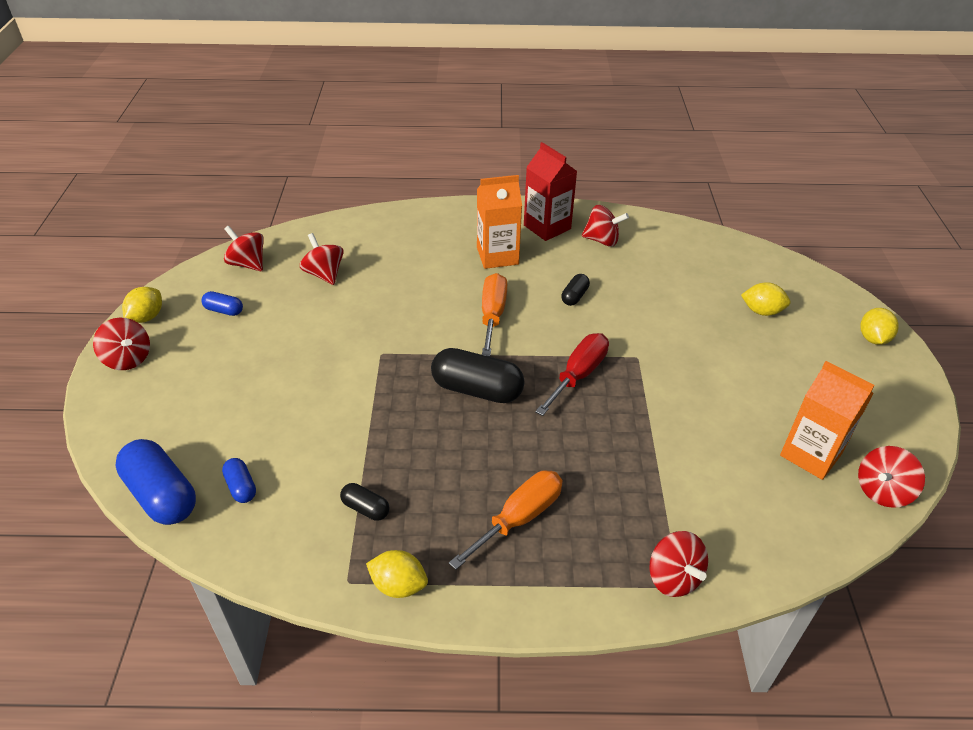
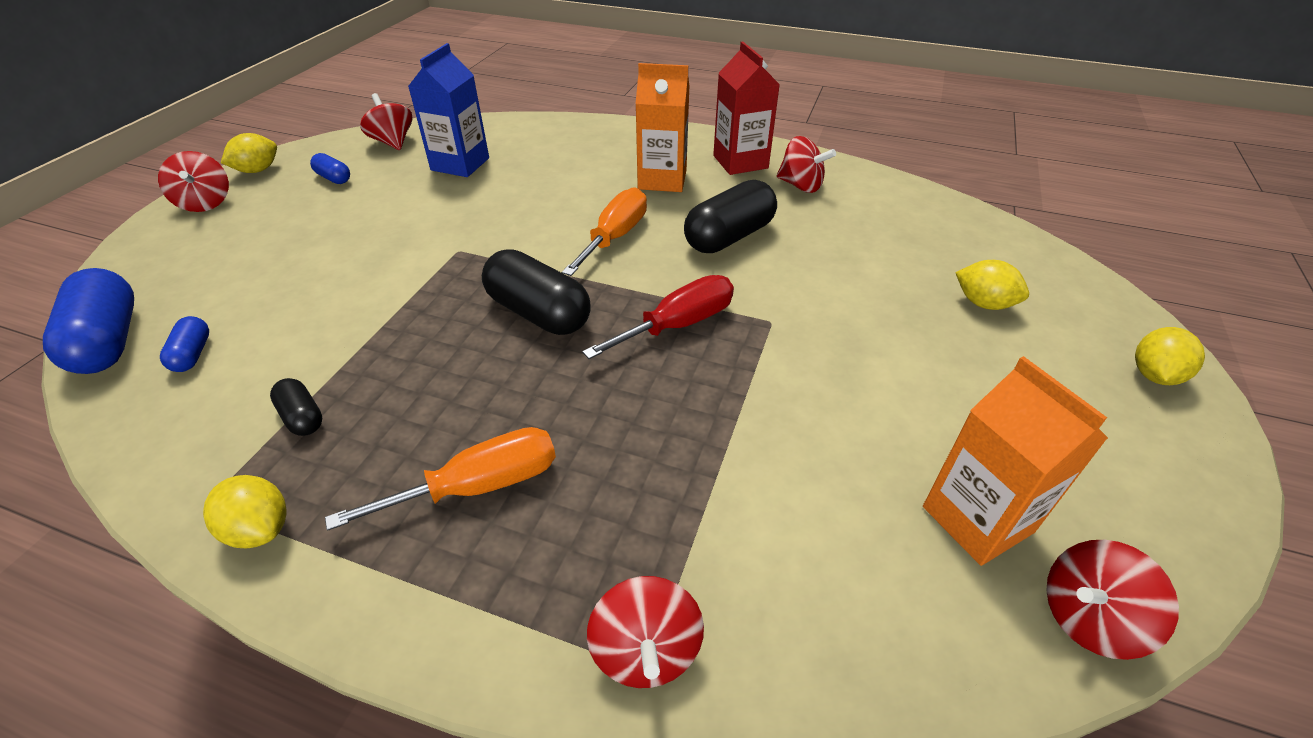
camera: 20 degrees right, 0 degrees up
red spinning top [300,233,344,285] -> blue carton [408,43,489,177]
black capsule [561,274,590,306] -> black capsule [684,180,777,253], size x1.99

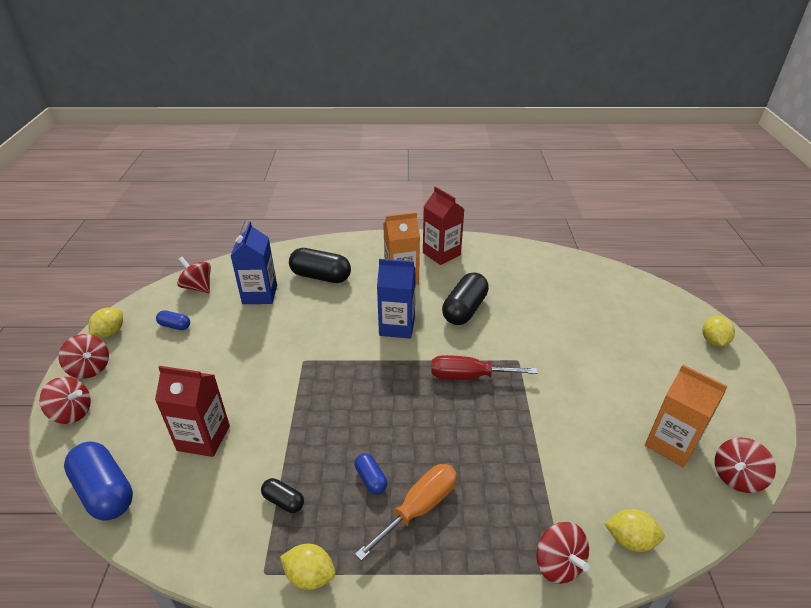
camera: 20 degrees left, 5 degrees down
blue capsule [160,316,209,372] -> blue capsule moved to [355,453,387,494]
black capsule [482,249,591,335] -> black capsule moved to [289,248,351,283]
orange screwdriver [562,187,647,276] -> blue carton [377,259,416,339]
red screwdriver [582,275,734,359] -> red screwdriver turned 120 degrees counterclockwise [431,355,537,380]
red spinning top [777,136,836,193] -> red spinning top moved to [39,377,91,424]
yellow lemon [955,260,1029,310] -> yellow lemon moved to [604,509,665,552]
none -> red carton [155,366,230,457]

